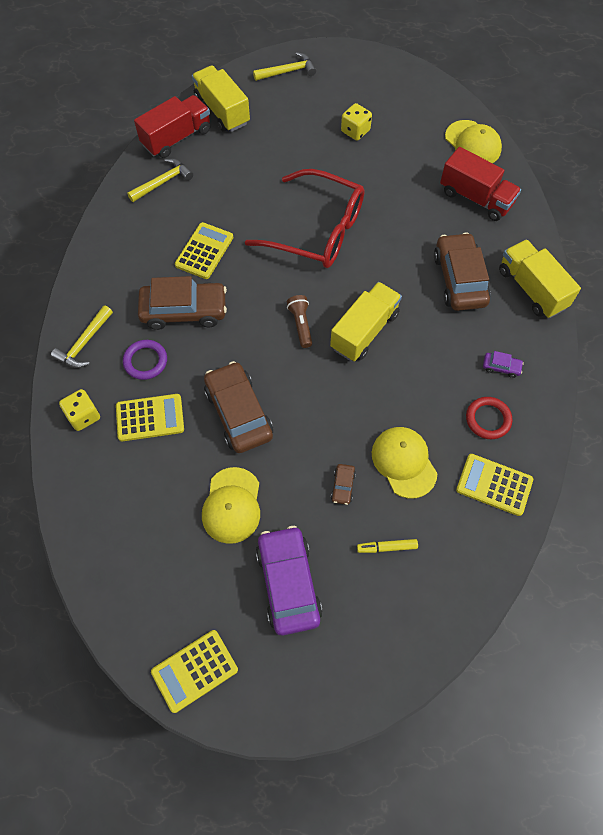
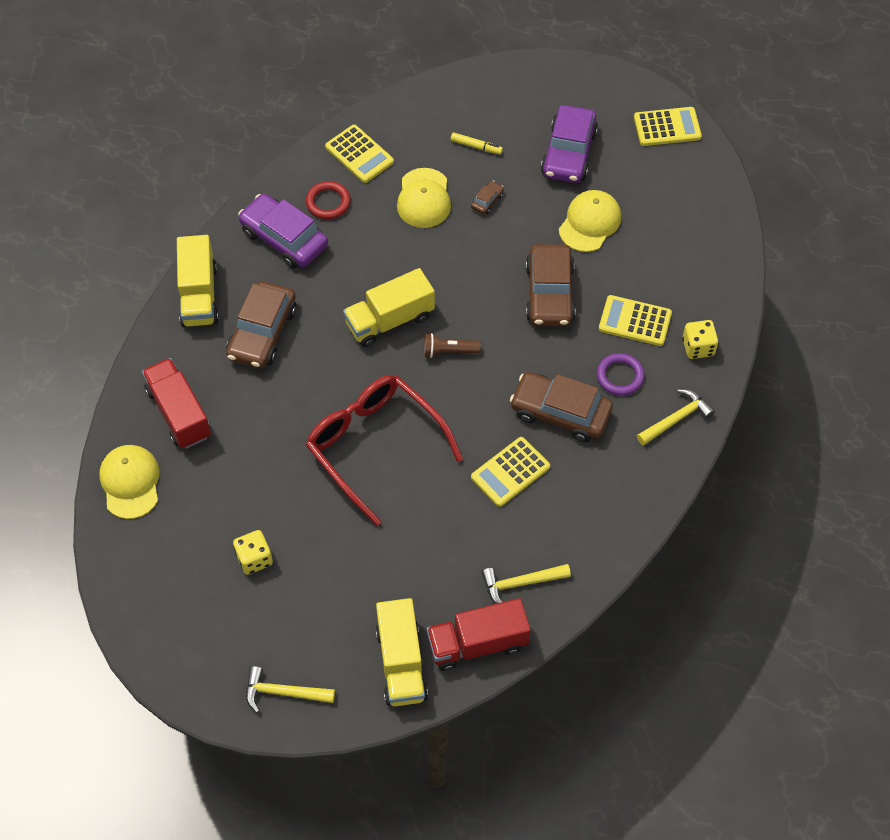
camera: 155 degrees left, 5 degrees down
brown flashlight [287,295,312,348] -> brown flashlight turned 75 degrees clockwise [424,333,481,358]
purple car [483,351,524,378] -> purple car [238,194,328,269], size x2.34

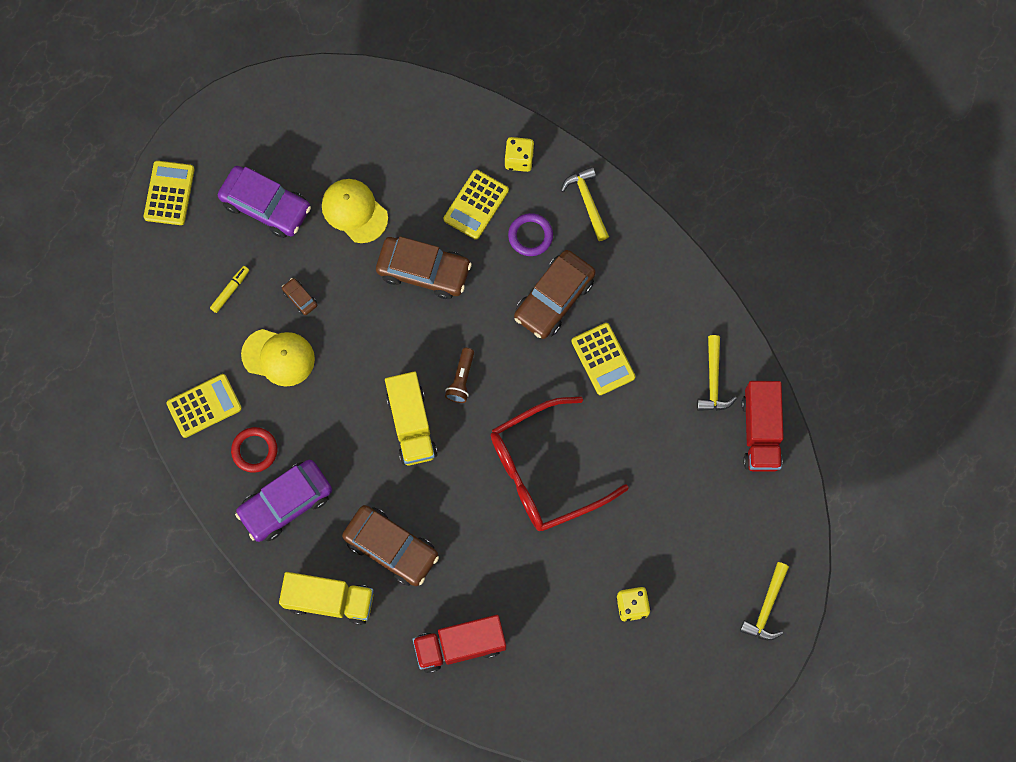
camera: 75 degrees left, 15 degrees up
yellow cap [99,445,160,519] -> none
yellow truck [376,598,428,706] -> none
yellow calculator [634,107,702,146] -> yellow calculator moved to [144,161,195,225]

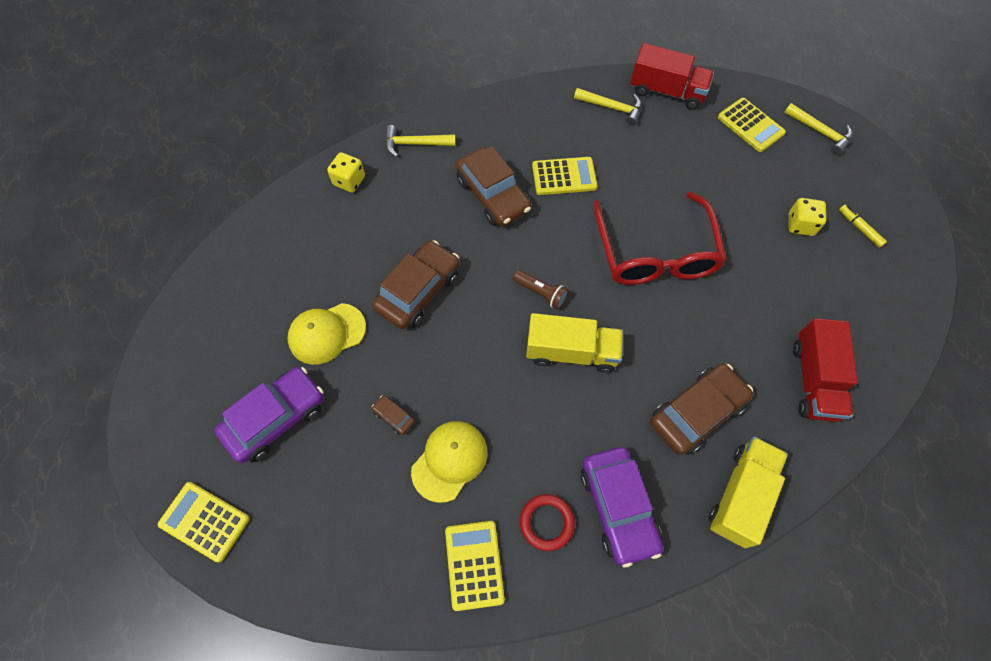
camera: 70 degrees left, 10 degrees down
yellow marker [210,266,249,313] -> yellow marker moved to [839,205,887,248]
brown car [282,278,317,315] -> brown car turned 60 degrees clockwise [372,395,415,435]
yellow calculator [444,170,509,240] -> yellow calculator moved to [718,98,786,152]
purple ring [508,213,553,256] -> none

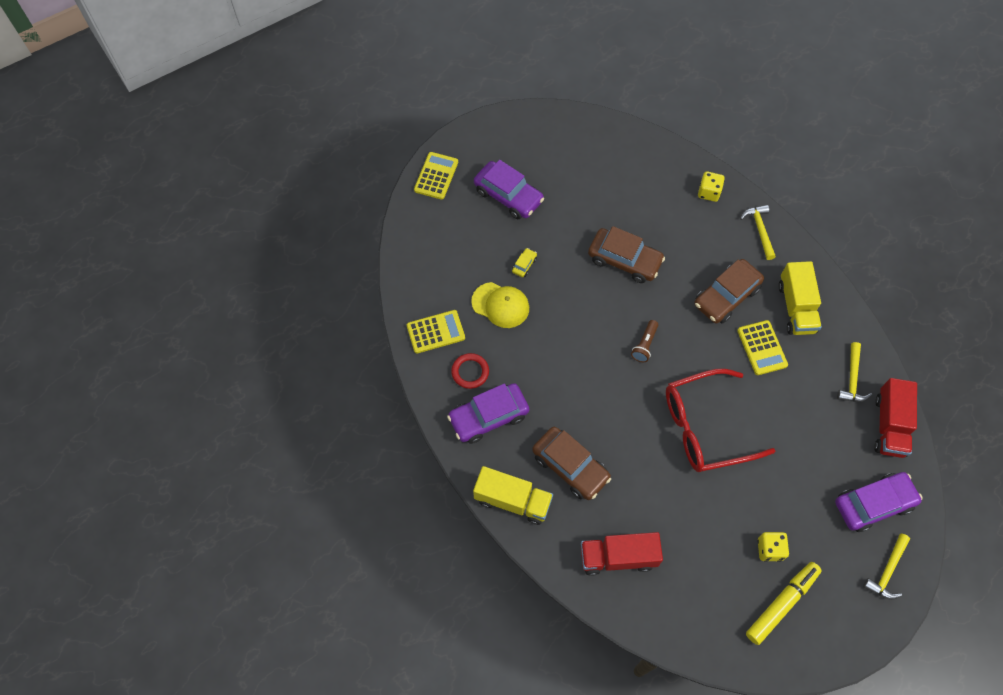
camera: 80 degrees right, 0 degrees up
yellow cap [287,303,366,365] -> none
brown car [372,395,415,435] -> yellow car [512,248,537,277]
yellow truck [526,313,623,373] -> yellow truck moved to [779,261,822,335]
yellow calculator [718,98,786,152] -> purple car [835,472,923,532]
yellow marker [839,205,887,248] -> yellow marker [746,562,822,645], size x2.01

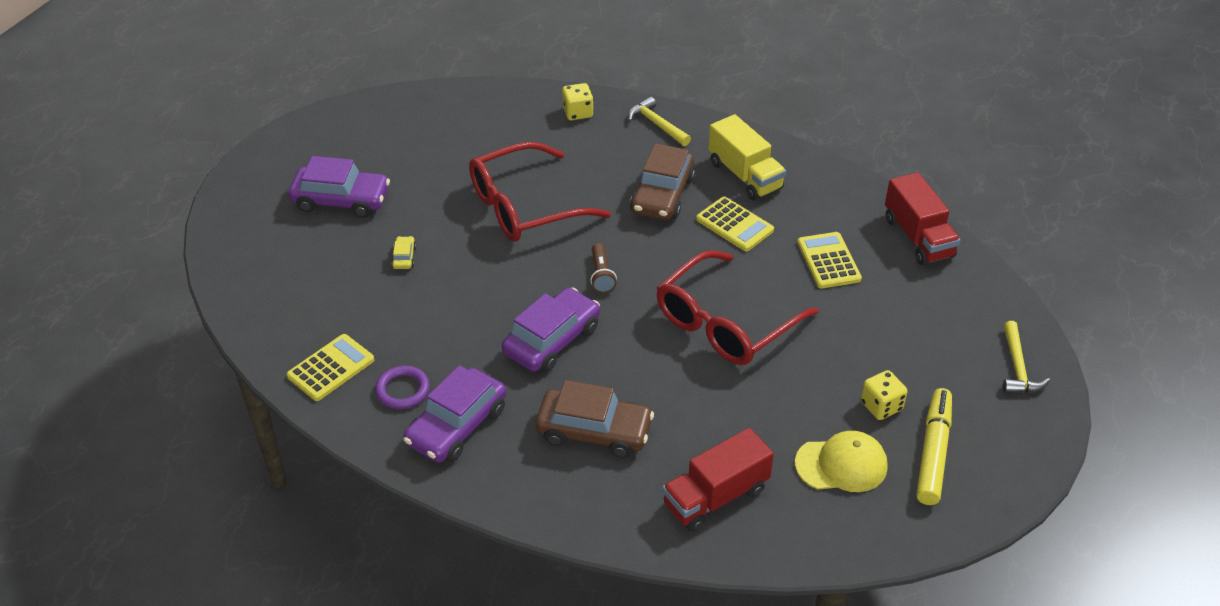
camera: 30 degrees left, 20 degrees down
yellow calculator [414,152,458,200] -> yellow calculator moved to [797,232,862,289]
red ring [451,353,489,389] -> purple ring [375,366,430,409]
yellow cap [471,282,529,328] -> yellow cap moved to [795,431,888,492]
yellow truck [473,466,553,525] -> none
brown car [588,226,665,283] -> red glasses [469,142,611,241]
purple car [835,472,923,532] -> purple car moved to [502,288,600,373]
yellow hammer [837,342,872,402] -> none

